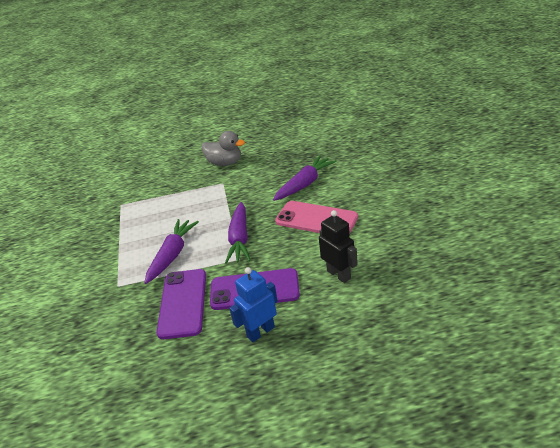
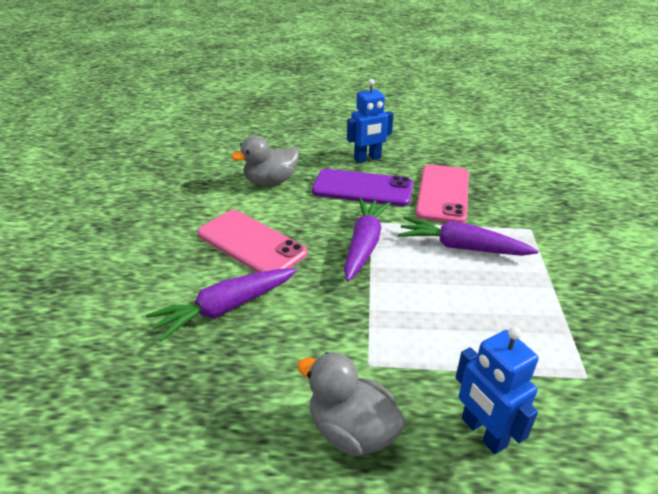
camera: 170 degrees left, 0 degrees up
purple carrot [144,219,199,284] -> purple carrot turned 75 degrees clockwise [398,216,539,256]
purple phone [157,269,206,339] -> pink phone [416,164,469,223]
black robot [319,210,358,283] -> grey duck [231,136,299,186]
none -> blue robot [455,327,539,454]

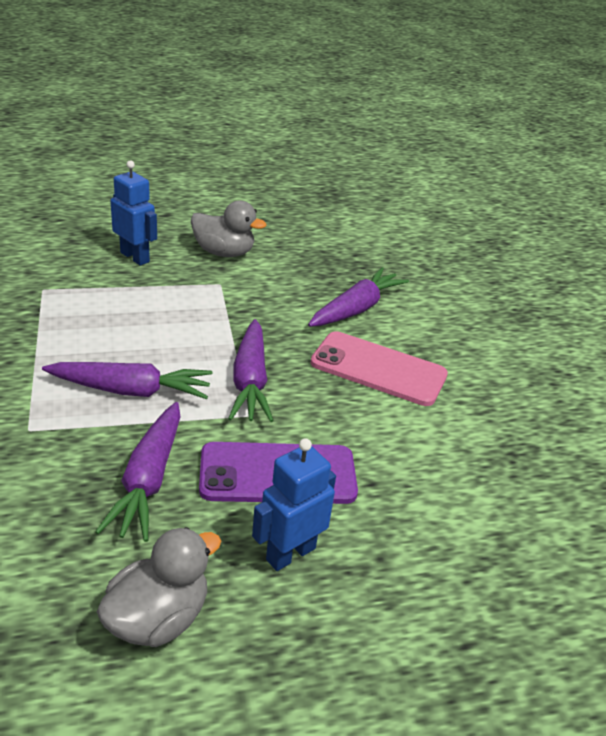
camera: 160 degrees right, 0 degrees up
grey duck [231,136,299,186] -> grey duck moved to [97,527,221,647]
pink phone [416,164,469,223] -> purple carrot [95,402,181,542]

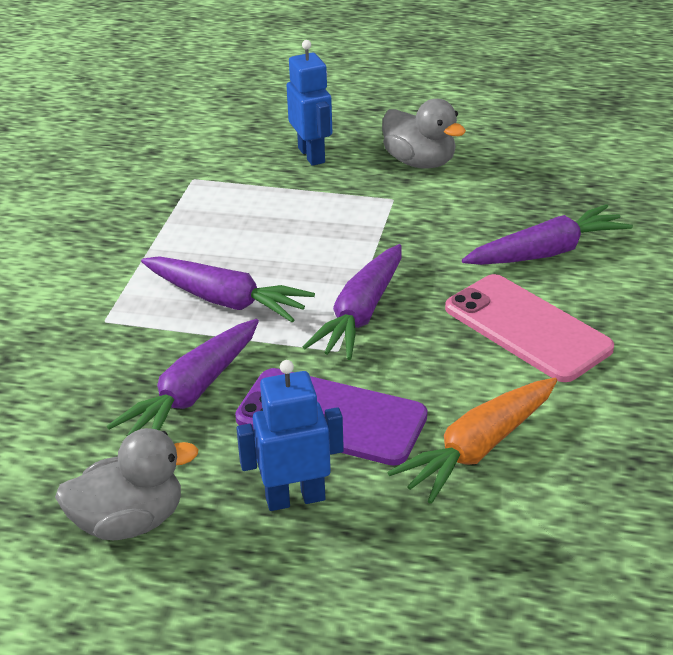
camera: 30 degrees right, 0 degrees up
none -> orange carrot [387,378,557,504]

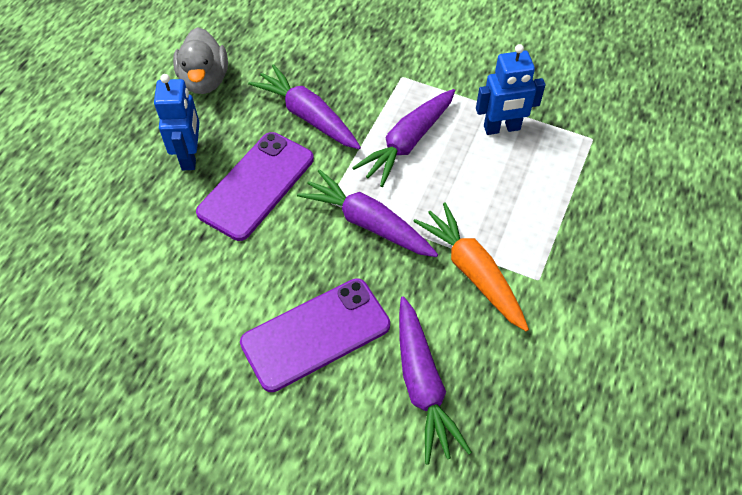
camera: 100 degrees right, 20 degrees up
blue robot [286,40,332,166] -> blue robot moved to [476,44,545,135]
grey duck [382,99,466,169] -> none
orange carrot [387,378,557,504] -> orange carrot moved to [413,202,529,332]
pink phone [445,274,614,382] -> purple phone [240,278,390,392]

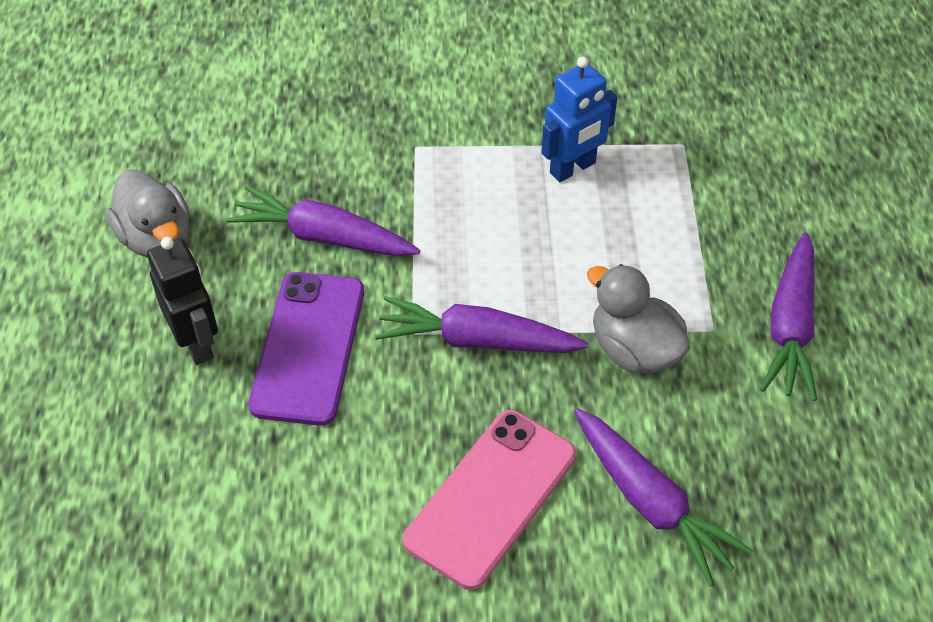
camera: 25 degrees left, 5 degrees down
blue robot [154,74,200,170] -> black robot [147,237,218,365]
purple phone [240,278,390,392] -> pink phone [403,410,576,590]
purple carrot [352,89,455,187] -> purple carrot moved to [760,232,817,401]
orange carrot [413,202,529,332] -> grey duck [587,264,691,373]

